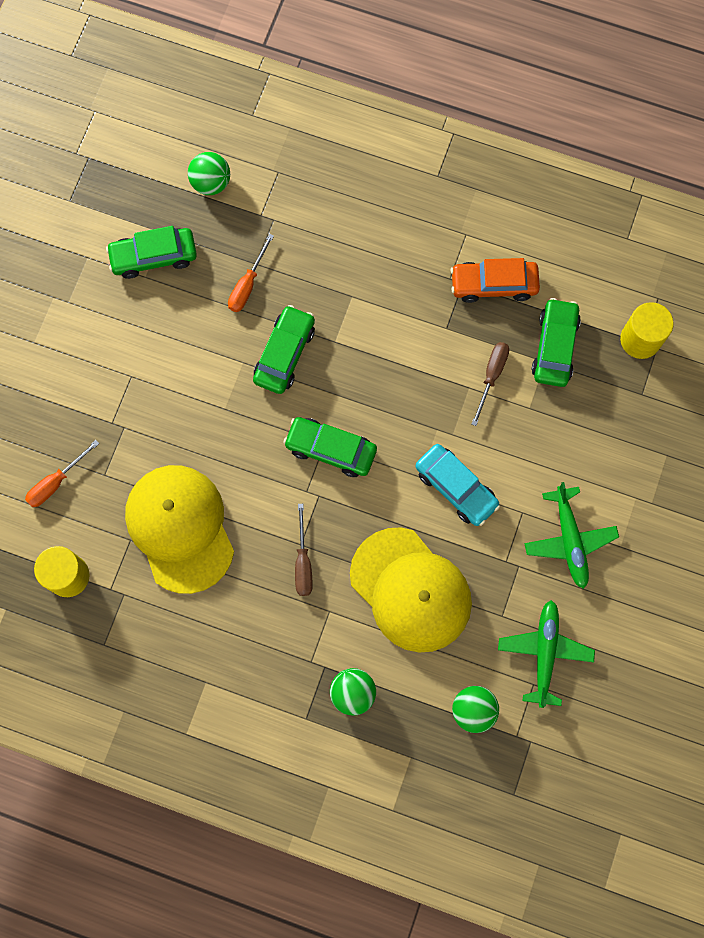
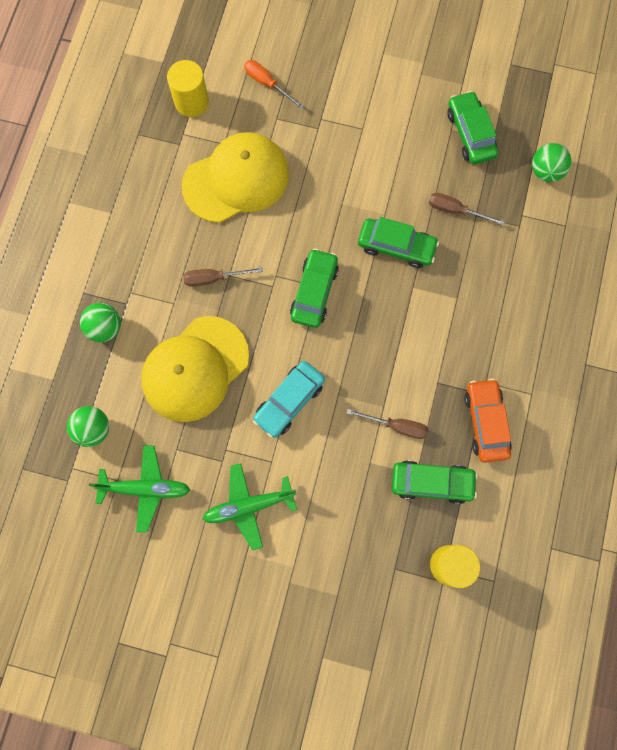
camera: 85 degrees right, 0 degrees up
orange screwdriver [228,234,274,312] -> brown screwdriver [429,193,505,225]

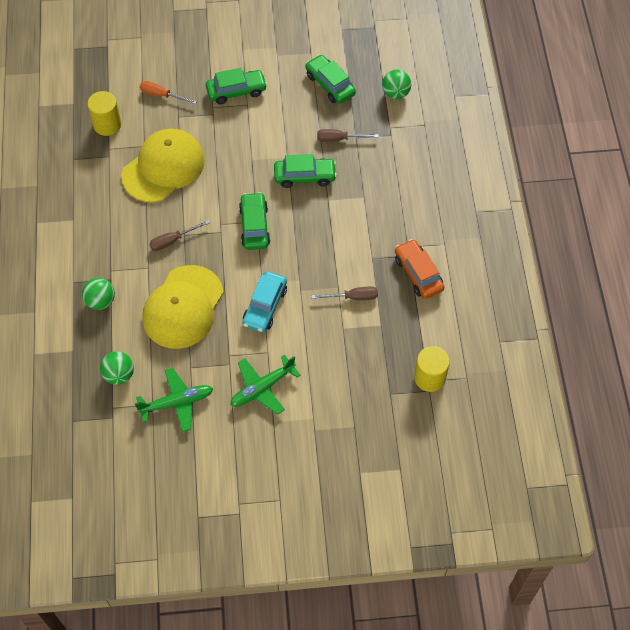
camera: 20 degrees left, 15 degrees down
green car [392,460,478,504] -> green car moved to [206,68,267,104]

